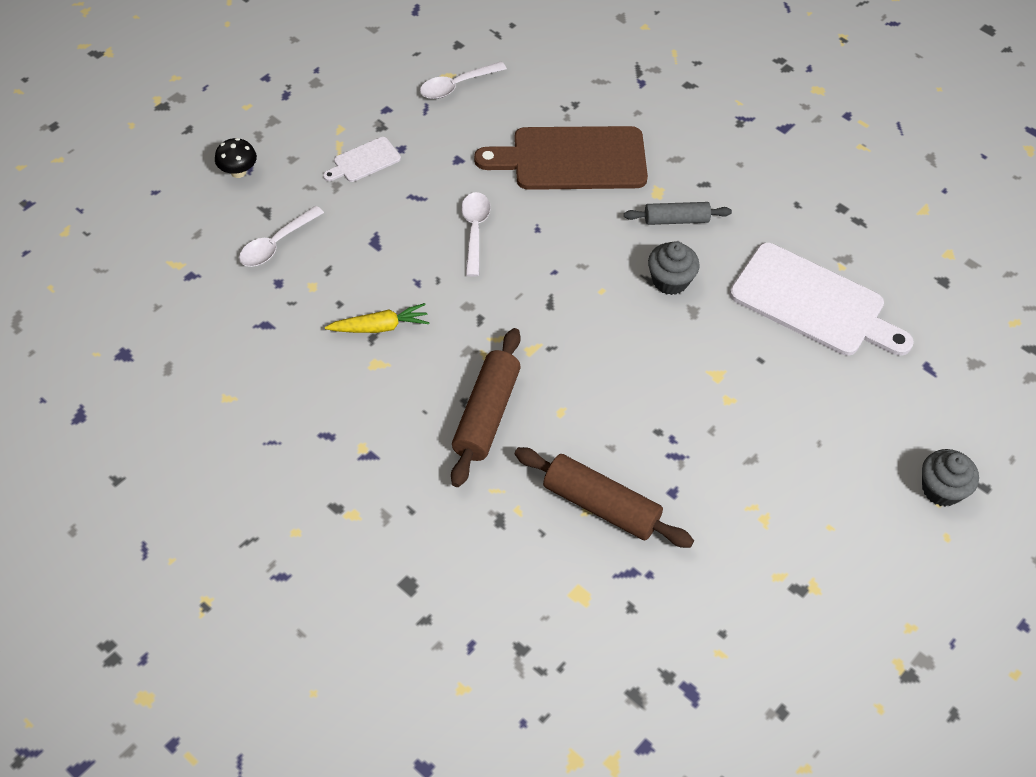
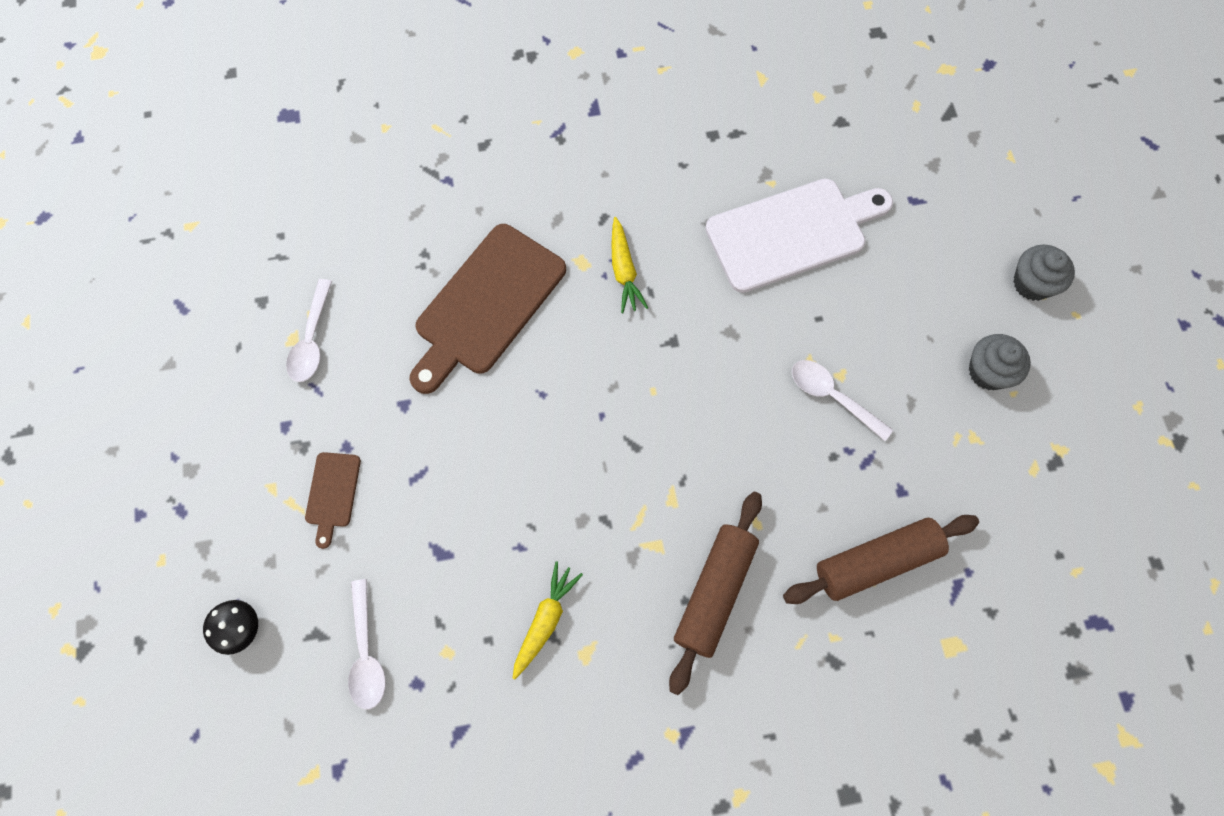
camera: 50 degrees left, 15 degrees up
white cutting board [323,137,401,182] -> brown cutting board [305,452,361,549]
brown rolling pin [451,328,521,487] -> brown rolling pin turned 60 degrees clockwise [669,492,762,695]
white spoon [461,192,491,277] -> white spoon moved to [792,360,893,441]
grey rolling pin [624,202,732,225] -> yellow carrot [611,217,648,313]
grey cupcake [648,241,699,295] -> grey cupcake moved to [969,334,1031,390]

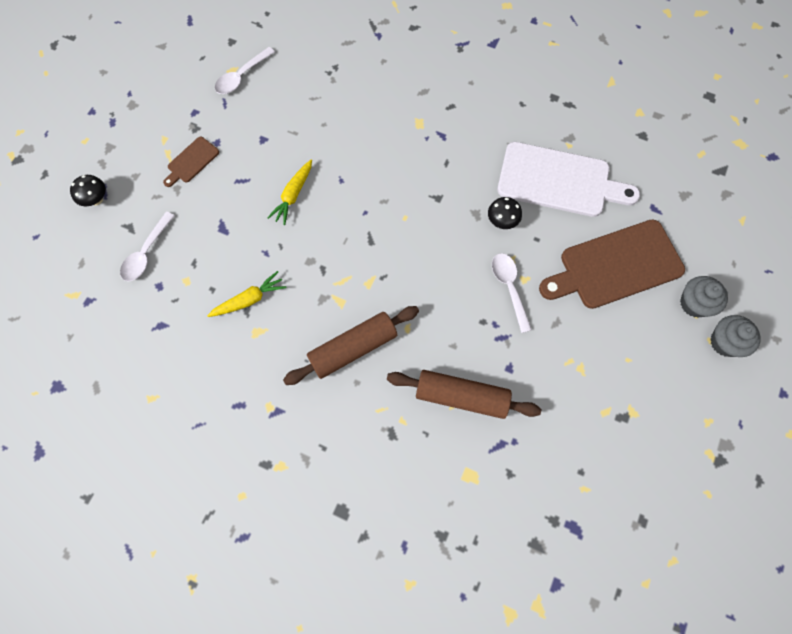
camera: 35 degrees right, 0 degrees up
brown cutting board [409,224,566,394] -> brown cutting board moved to [539,219,685,309]
yellow carrot [611,217,648,313] -> yellow carrot moved to [267,160,312,225]
grey cupcake [969,334,1031,390] -> grey cupcake moved to [710,315,761,357]
none -> black mushroom [488,197,522,229]

